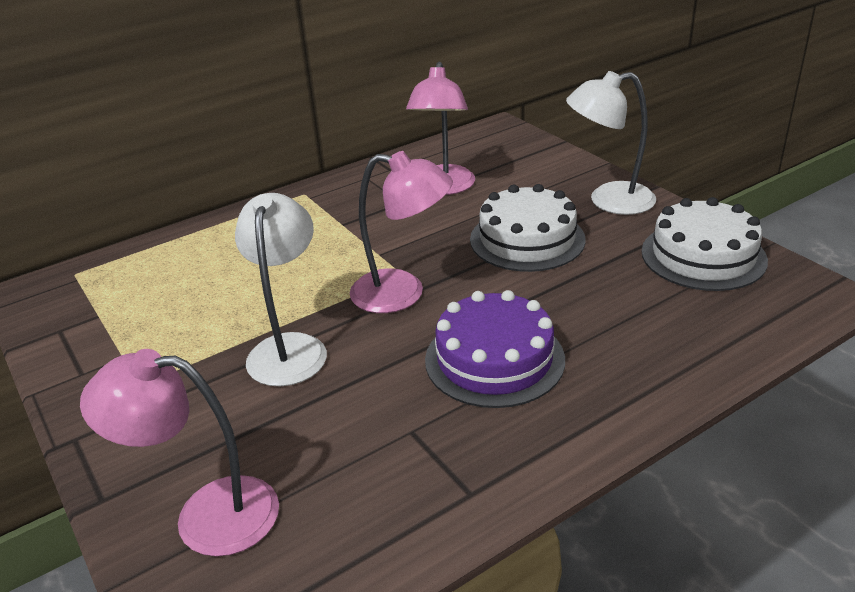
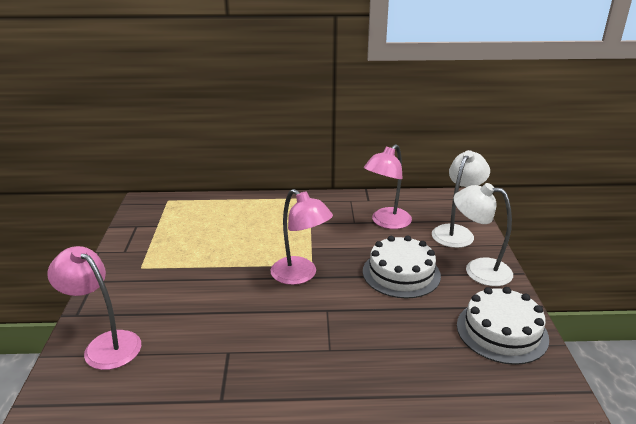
camera: 30 degrees right, 5 degrees down
white lamp [235,193,327,386] -> white lamp moved to [432,150,490,248]
purple cake [425,290,565,408] -> none

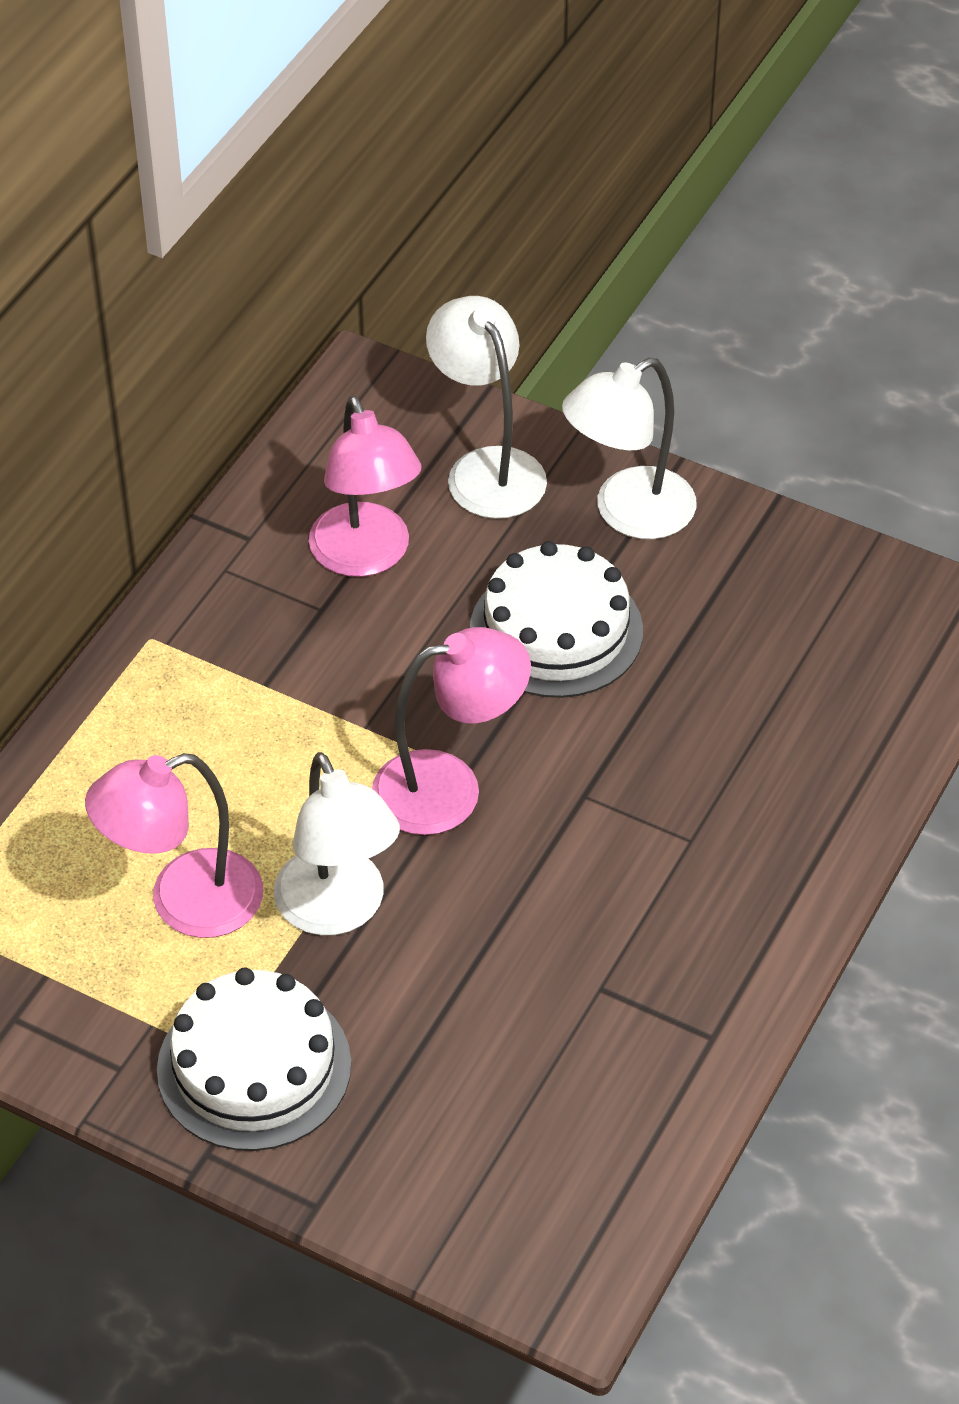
camera: 60 degrees left, 20 degrees up
pink lamp [47,246,141,370] -> pink lamp moved to [85,753,263,938]
white cake [457,287,549,365] -> white cake moved to [157,968,351,1151]
none -> white lamp [274,752,400,935]

